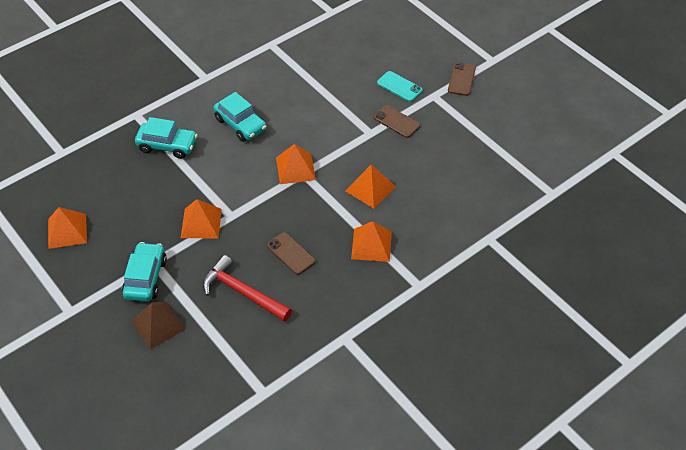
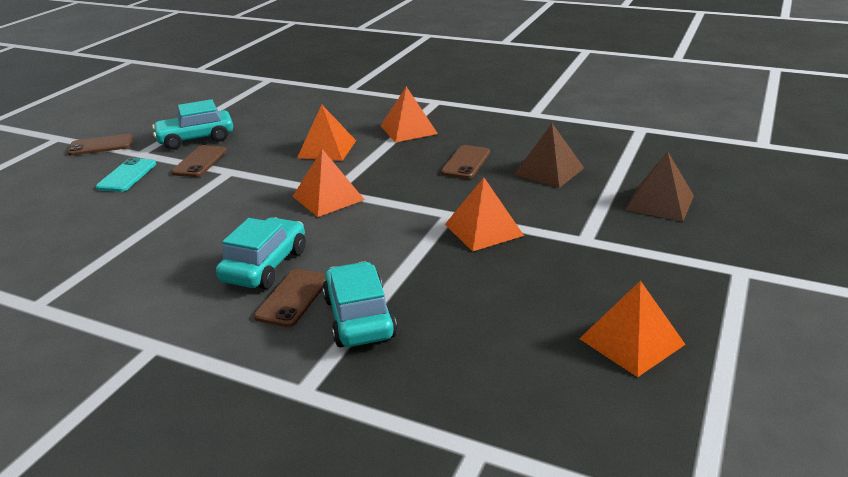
camera: 115 degrees left, 20 degrees down
turquoise car [122,242,167,302] -> turquoise car moved to [152,99,233,150]
red hammer [203,255,292,322] -> brown pyramid [514,124,584,188]
none -> brown phone [254,269,326,327]

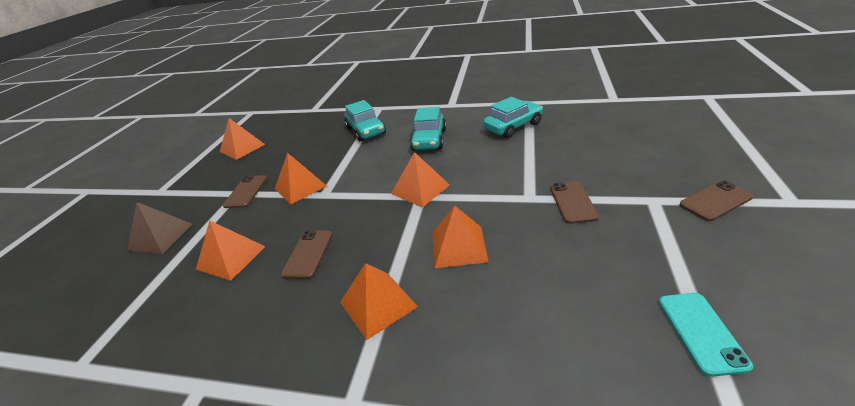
camera: 170 degrees right, 5 degrees up
turquoise phone [96,158,156,192] -> turquoise phone moved to [659,293,753,377]
turquoise car [152,99,233,150] -> turquoise car moved to [483,97,543,138]
brown phone [254,269,326,327] -> brown phone moved to [223,175,267,208]
brown pyramid [514,124,584,188] -> orange pyramid [196,221,266,281]

